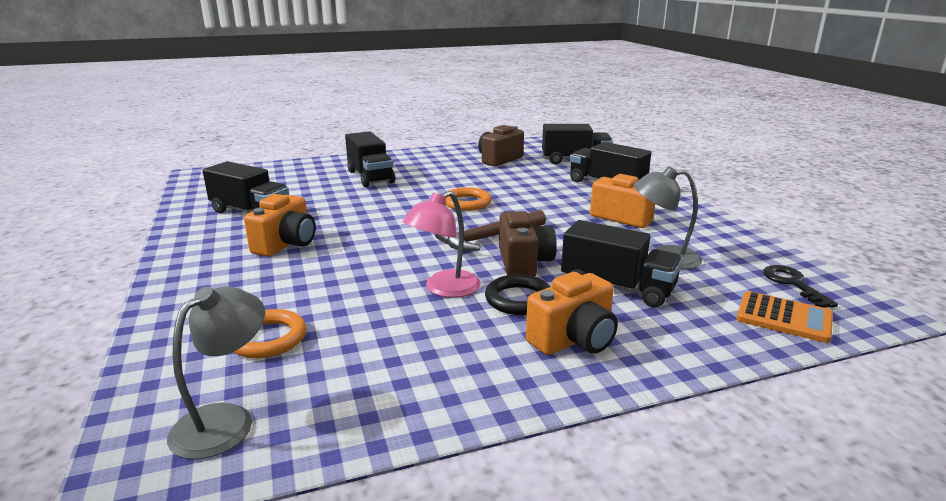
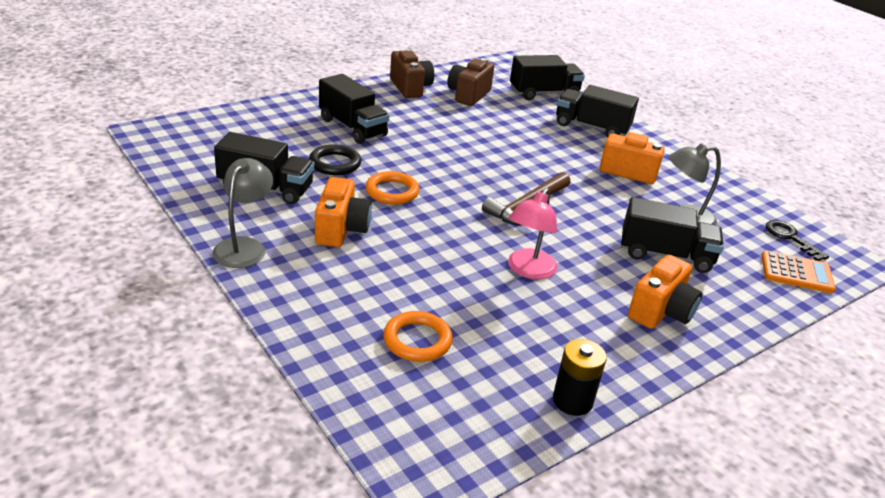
camera: 20 degrees left, 10 degrees up
grey lamp [167,286,265,460] -> grey lamp moved to [212,158,273,268]
orange ring [445,187,492,211] -> orange ring moved to [365,171,420,205]
black ring [485,274,551,315] -> black ring moved to [309,144,361,175]
brown camera [499,211,557,277] -> brown camera moved to [390,50,434,98]
none -> black battery [553,339,607,416]

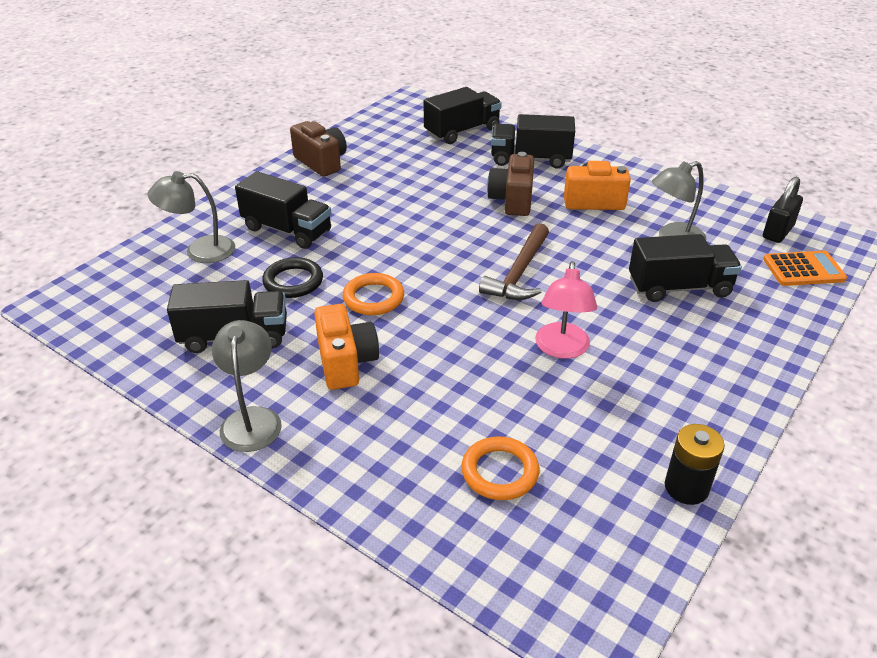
camera: 15 degrees left, 5 degrees up
brown camera [447,58,494,106] -> brown camera moved to [487,152,534,216]
orange camera [628,255,702,329] -> none
black key [766,220,829,261] -> black padlock [763,177,803,243]
none -> grey lamp [148,171,235,263]

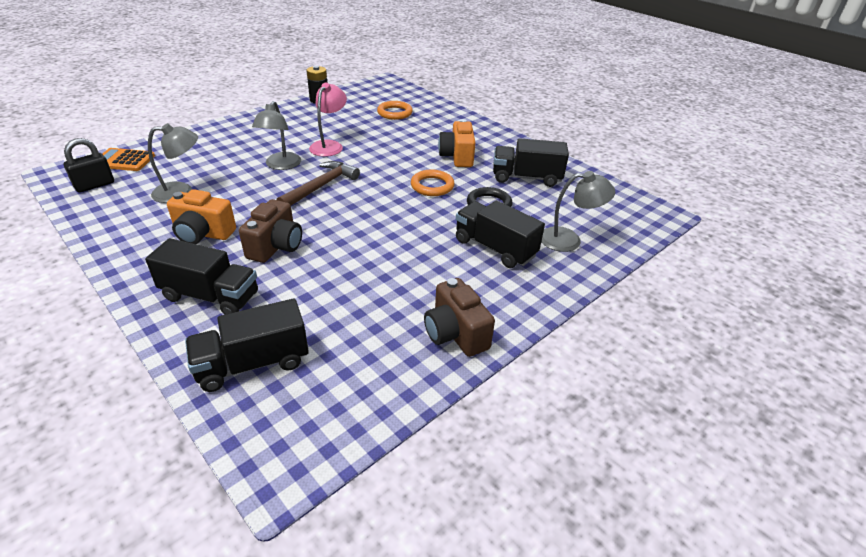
camera: 170 degrees left, 0 degrees up
grey lamp [212,320,282,452] -> grey lamp moved to [252,101,301,170]
black truck [629,234,742,302] -> none

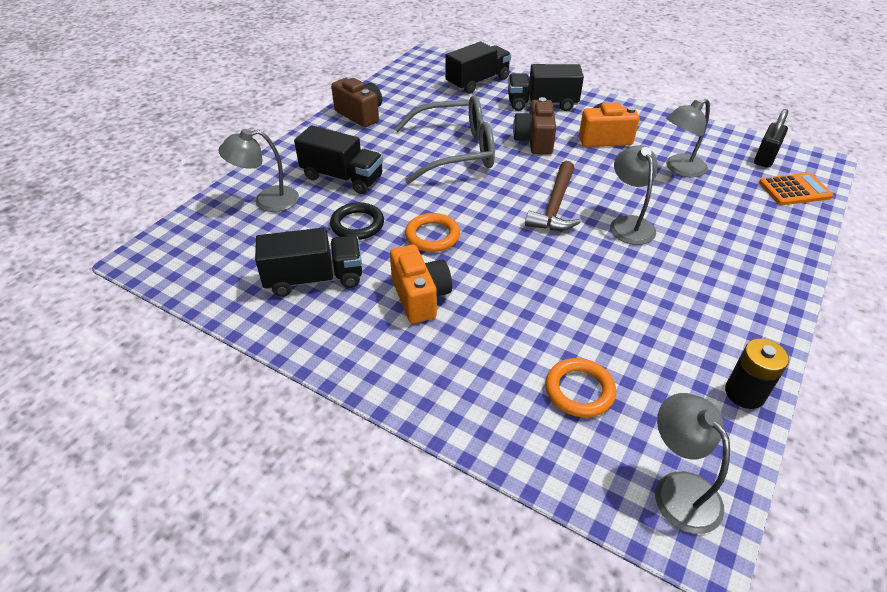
camera: 165 degrees right, 5 degrees up
pink lamp [309,83,347,157] -> none
none -> grey glasses [394,95,495,184]
none -> grey lamp [655,393,730,534]

